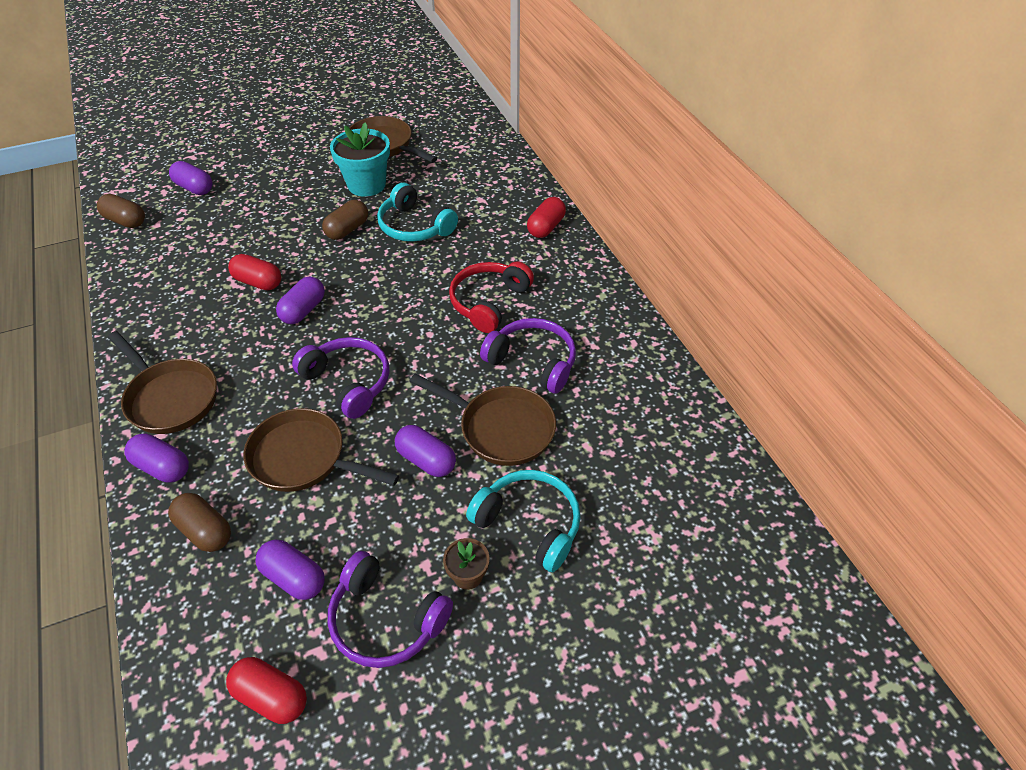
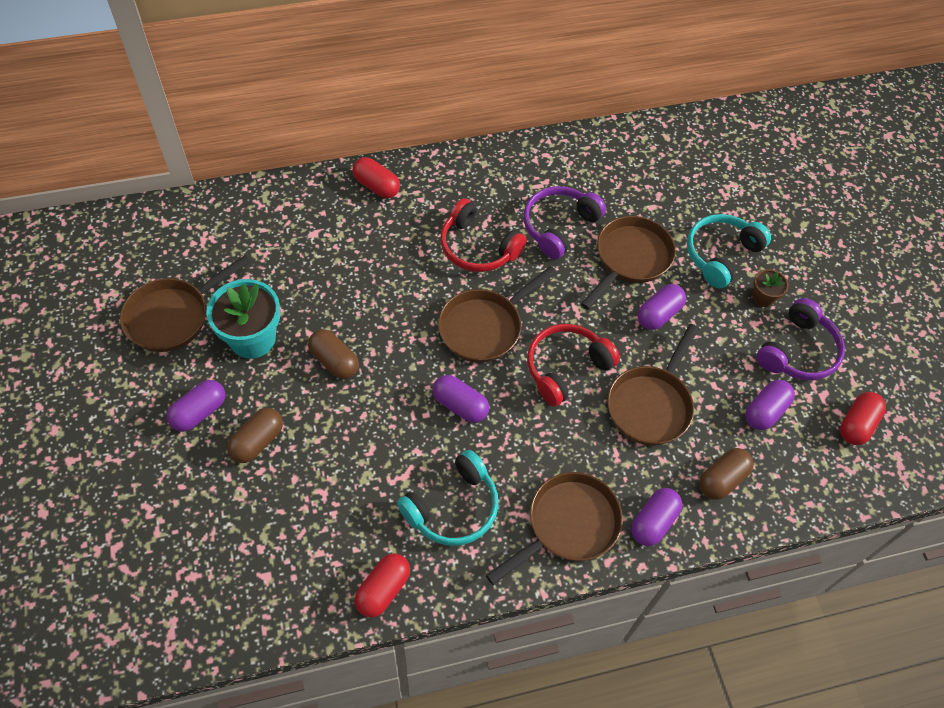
camera: 85 degrees left, 10 degrees up
brown capsule [97,194,145,228] -> brown capsule moved to [227,408,283,463]
purple capsule [169,161,213,195] -> purple capsule moved to [167,380,225,432]
red capsule [228,254,281,290] -> red capsule moved to [354,553,410,618]
purple headphones [292,337,389,419] -> red headphones [527,324,620,406]
turquoise headphones [377,183,458,242] -> turquoise headphones moved to [397,450,499,546]
none -> brown pan [438,266,557,363]

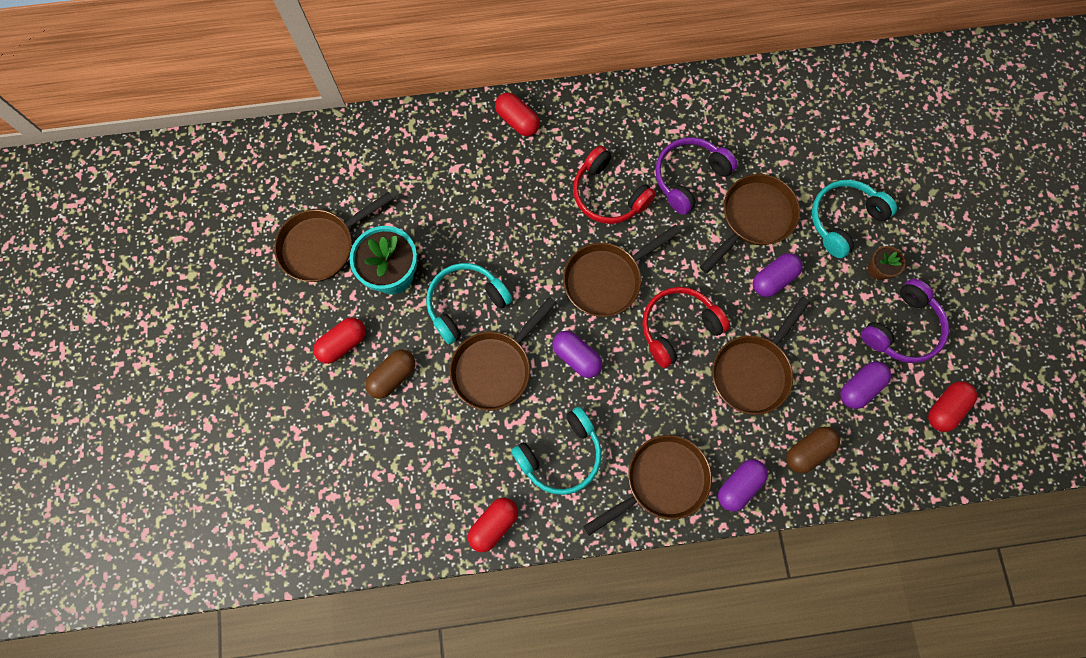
camera: 10 degrees right, 15 degrees up
purple capsule [167,380,225,432] -> red capsule [313,318,366,364]
brown capsule [308,329,359,379] -> turquoise headphones [426,263,512,344]
none -> brown pan [449,296,557,411]

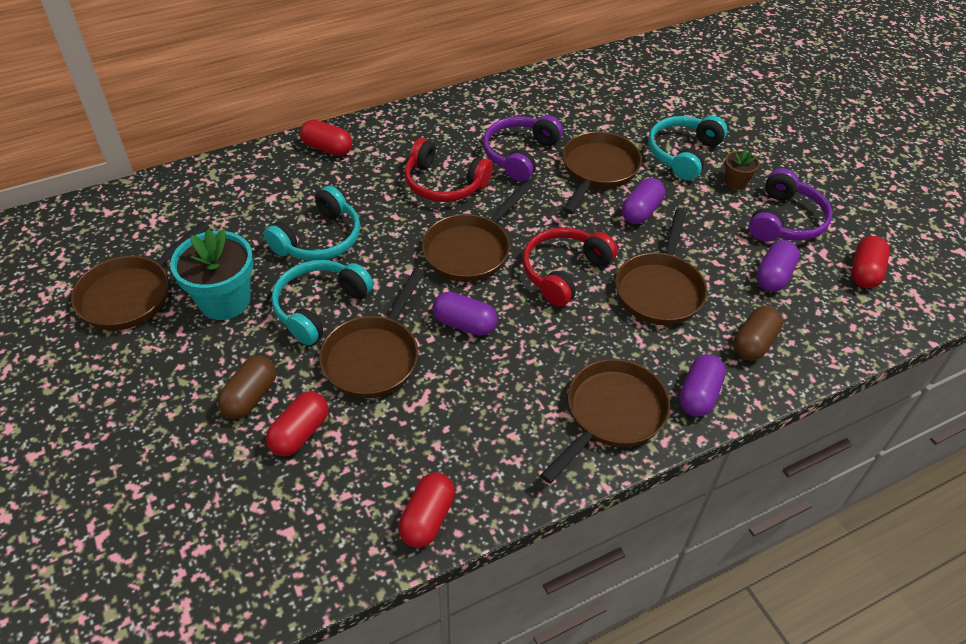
camera: 20 degrees left, 25 degrees down
red capsule [313,318,366,364] -> red capsule moved to [266,392,328,456]
turquoise headphones [511,407,602,495] -> turquoise headphones moved to [264,186,360,261]

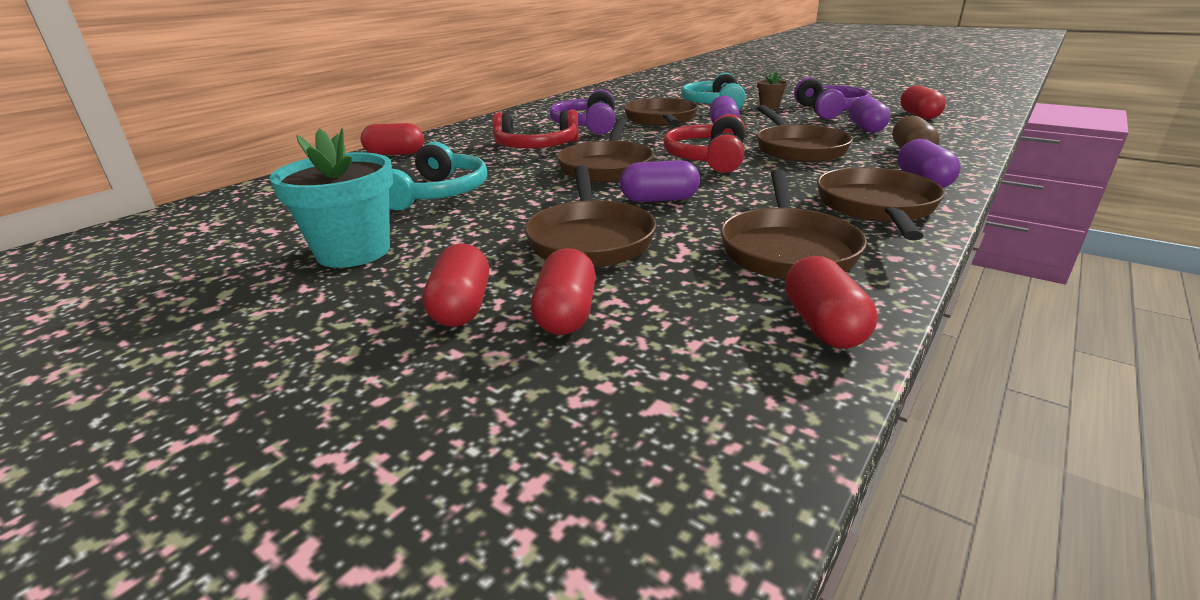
camera: 25 degrees left, 20 degrees down
brown pan [71,221,209,330] -> brown pan moved to [720,169,867,280]
brown capsule [217,356,276,419] -> red capsule [423,243,489,327]
turquoise headphones [271,260,373,345] -> none

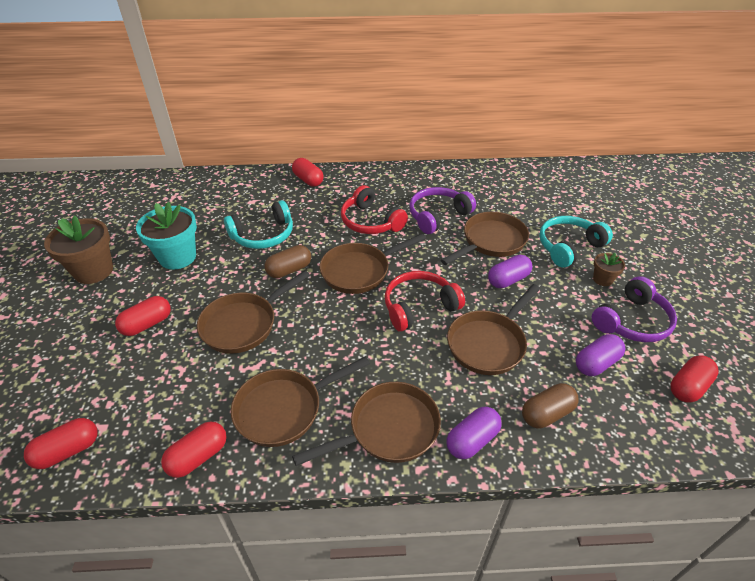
camera: 50 degrees right, 15 degrees up
red capsule [531,248,596,335] -> red capsule moved to [24,418,98,469]
purple capsule [620,160,700,202] -> none
none -> brown flower pot [44,215,113,284]
none -> brown capsule [265,245,311,278]

